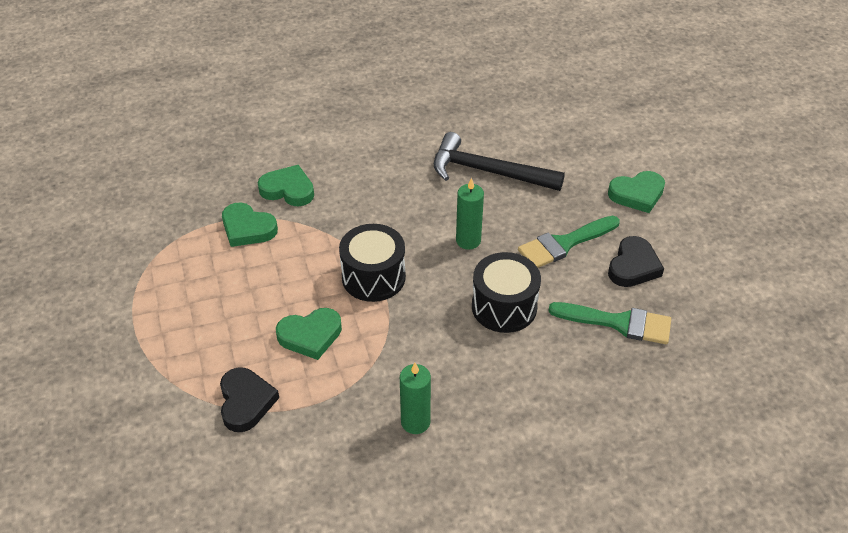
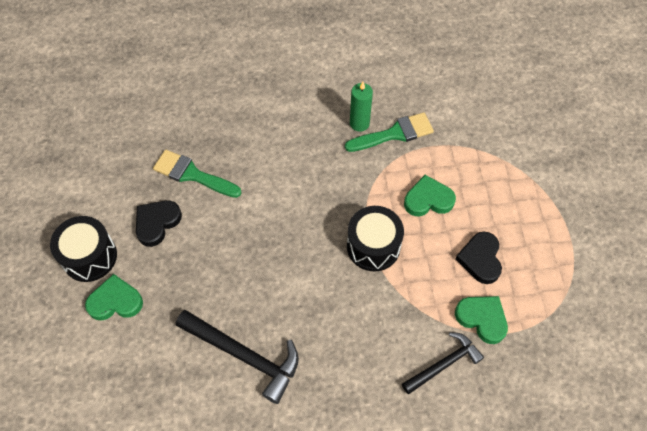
camera: 170 degrees left, 15 degrees up
black heart [220,367,279,432] -> black heart moved to [456,232,502,284]
green heart [258,165,314,206] -> black hammer [402,332,484,394]
green candle [456,178,484,250] -> none
black drum [472,252,541,333] -> black drum moved to [50,216,117,282]
green brush [518,216,620,268] -> green brush moved to [345,112,434,152]

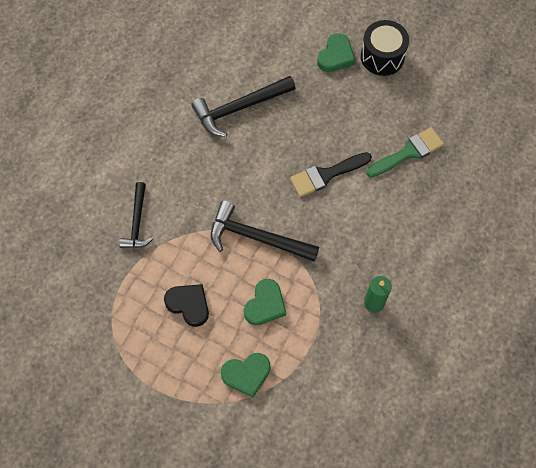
camera: 125 degrees right, 5 degrees up
black heart [136,200,182,247] -> none
green brush [345,112,434,152] -> none
black drum [347,206,404,271] -> black hammer [211,200,319,262]
green heart [455,296,508,344] -> green heart moved to [221,353,270,397]
none -> black brush [290,152,372,197]

